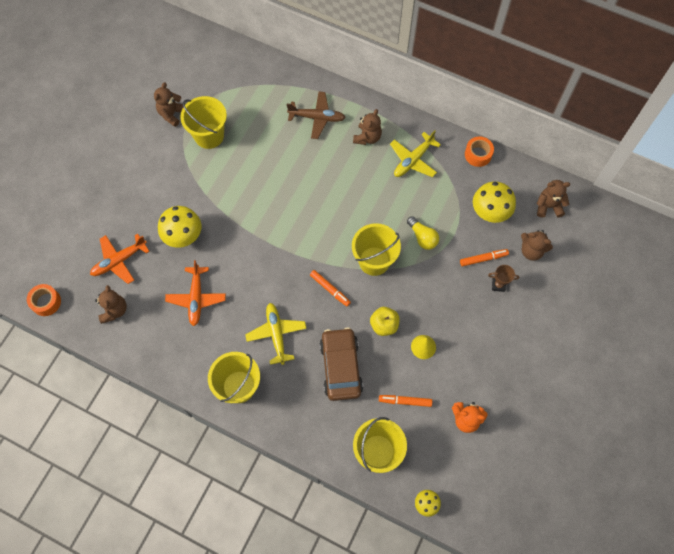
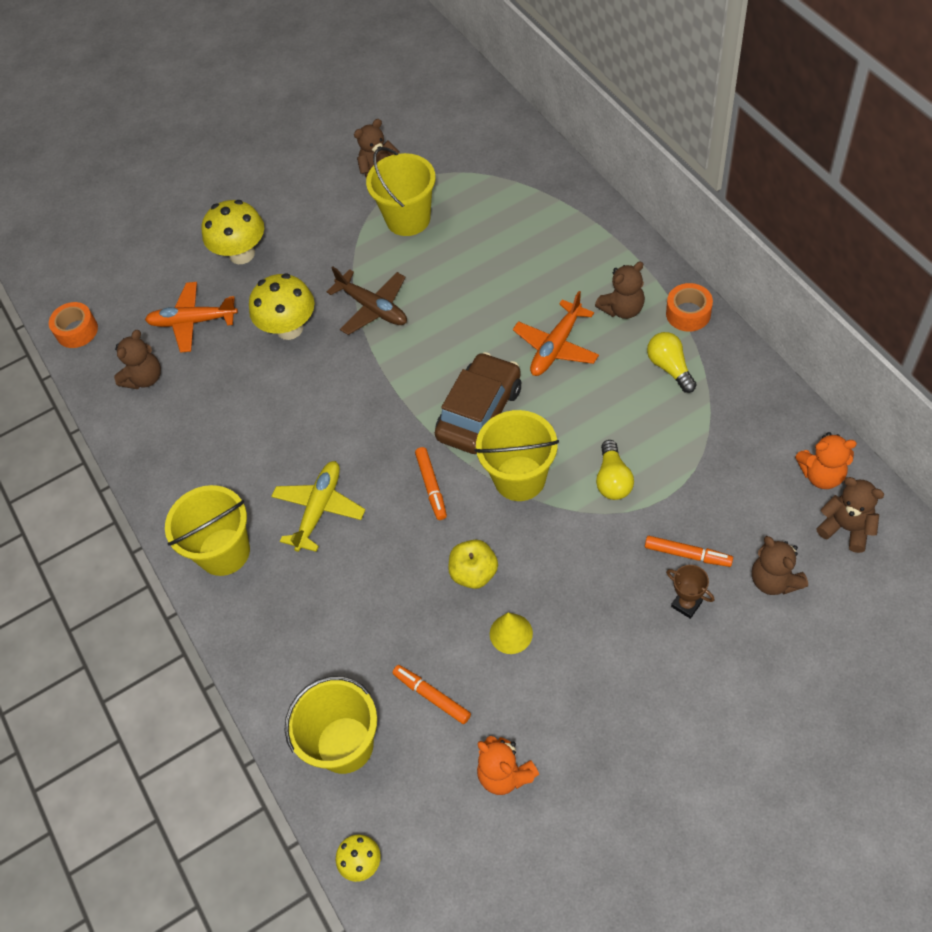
camera: 40 degrees right, 10 degrees down
orange plane [165,260,226,326] -> orange plane moved to [513,291,599,376]
brown plane [287,91,346,139] -> brown plane moved to [327,267,407,335]
brown car [320,327,363,401] -> brown car moved to [435,352,521,454]
yellow plane [390,130,441,177] -> yellow light bulb [647,332,697,393]
orange tape [465,136,494,167] -> orange tape moved to [666,283,713,332]
yellow mushroom [473,182,516,223] -> yellow mushroom moved to [201,200,264,264]
none -> orange teddy bear [795,432,857,489]

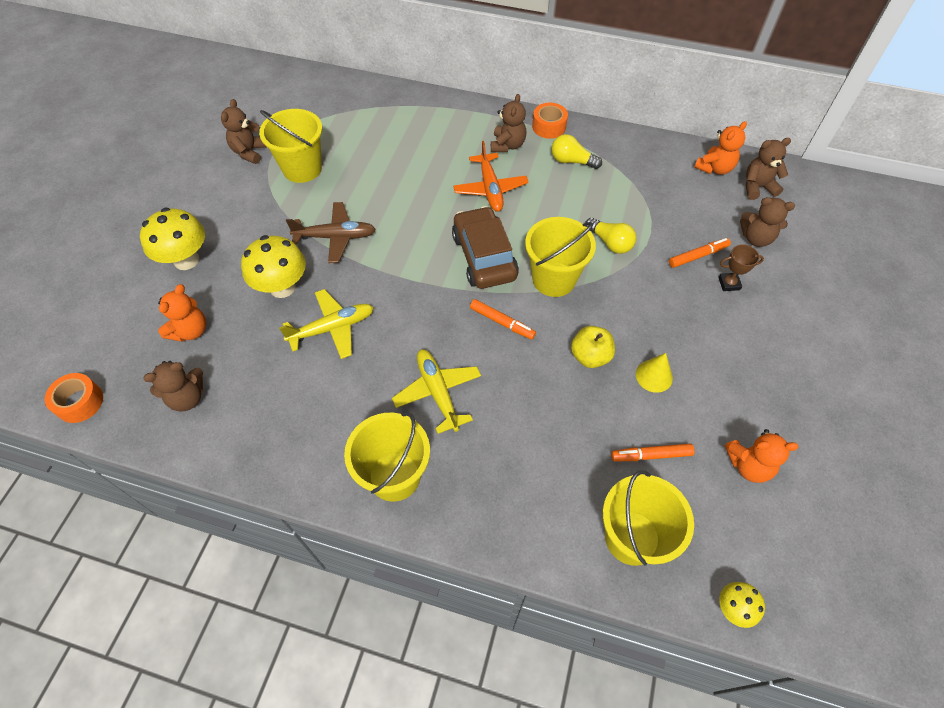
camera: 50 degrees left, 0 degrees up
brown teddy bear [114,330,161,389] -> brown teddy bear turned 75 degrees clockwise [144,361,203,411]
orange plane [145,282,238,353] -> orange teddy bear [158,284,206,342]
none -> yellow plane [279,289,374,359]

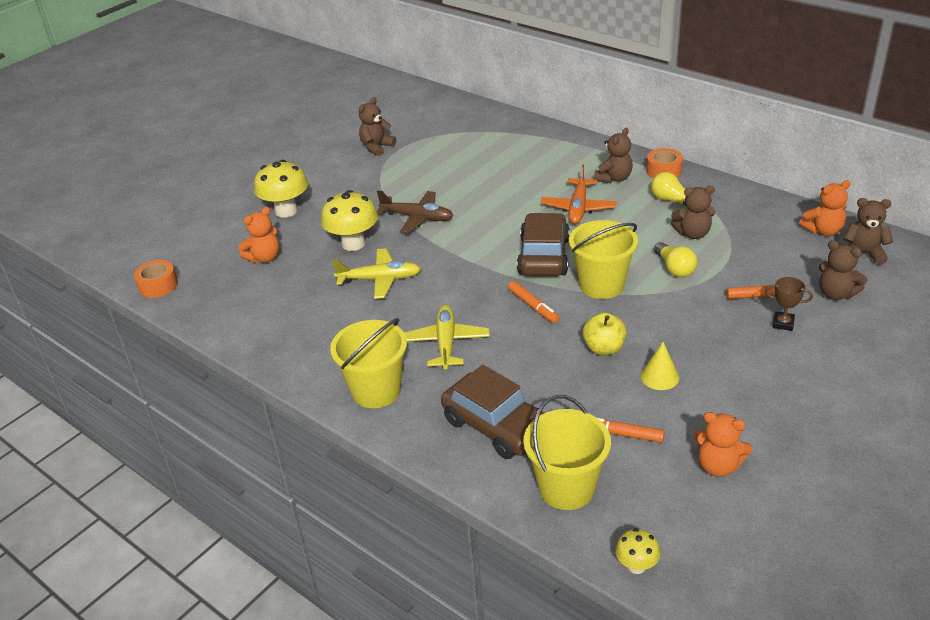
camera: 25 degrees right, 20 degrees down
brown teddy bear [144,361,203,411] -> brown teddy bear moved to [671,185,715,239]
yellow bucket [259,109,322,183] -> none
none -> brown car [441,365,544,459]

